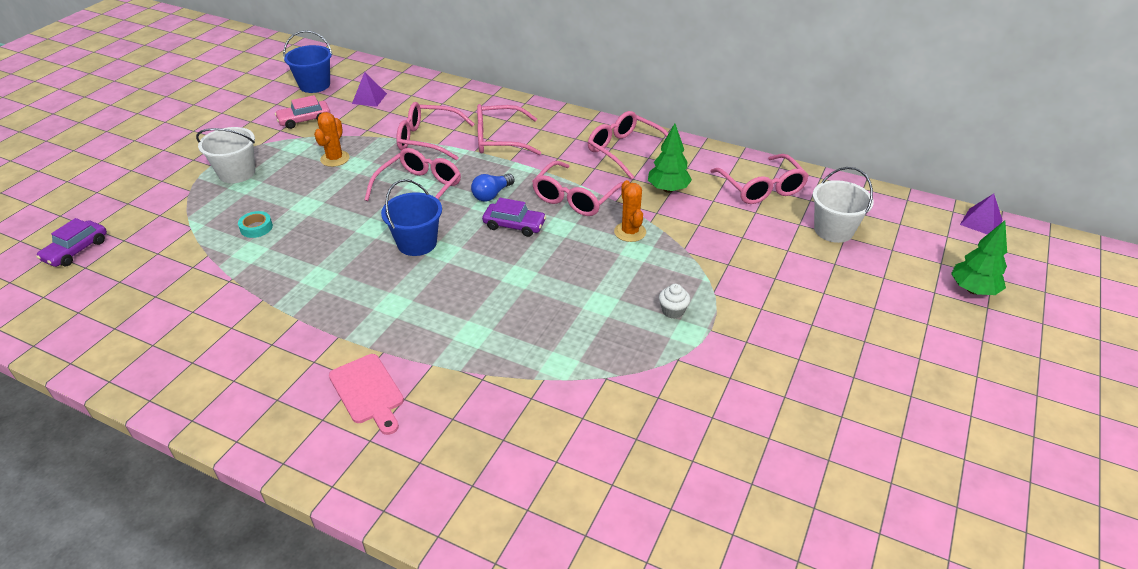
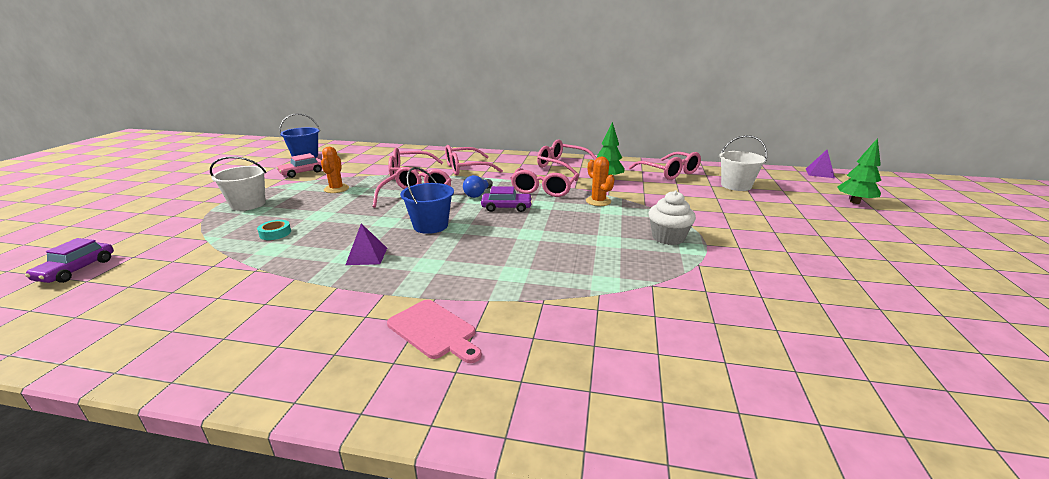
camera: 15 degrees left, 15 degrees down
purple pyramid [352,72,387,107] -> purple pyramid moved to [346,223,387,265]
white cupcake [659,284,690,319] -> white cupcake [649,191,696,245], size x1.70

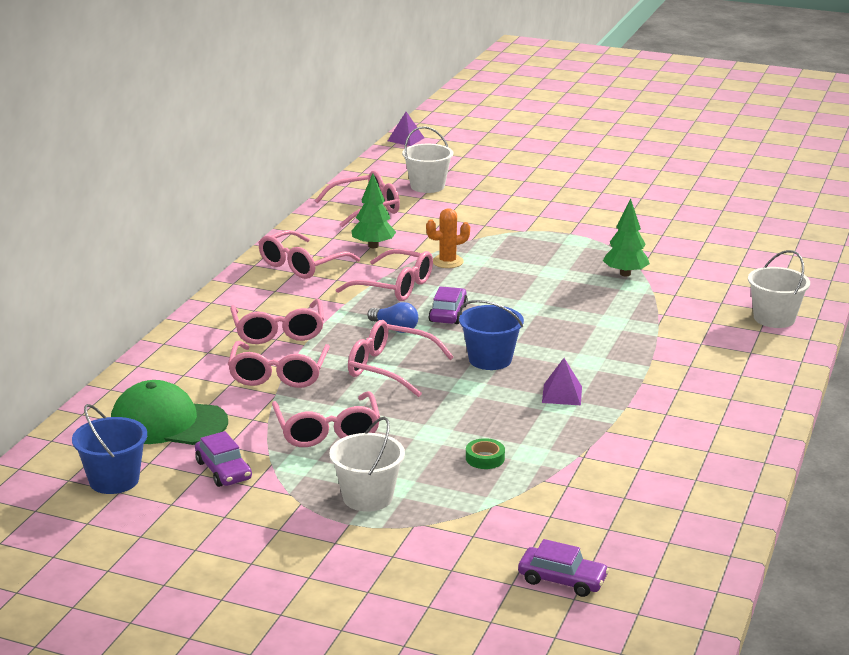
camera: 80 degrees left, 0 degrees up
turquoise tape [257,220,291,240] -> green tape [466,438,505,469]
pink car [277,153,322,178] -> purple car [195,431,252,487]
orange cactus [321,147,349,193] -> pink glasses [272,391,380,447]
pink cutting board [387,300,482,363] -> none
white cupcake [649,191,696,245] -> none
green tree [837,138,881,204] -> green tree moved to [603,199,650,277]
none -> green cap [111,380,228,445]
none -> white bucket [748,250,810,328]

